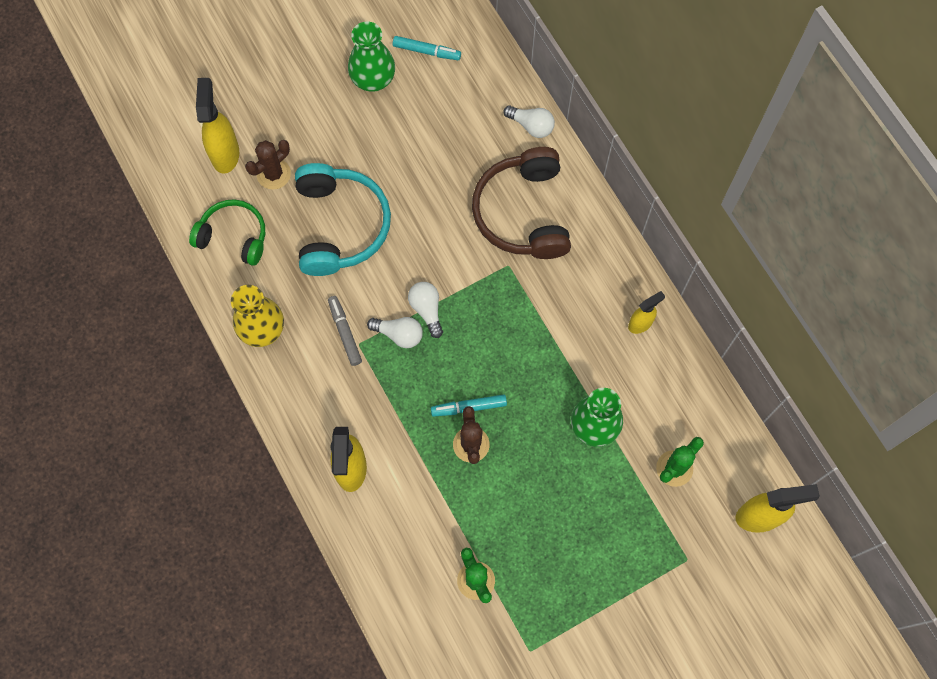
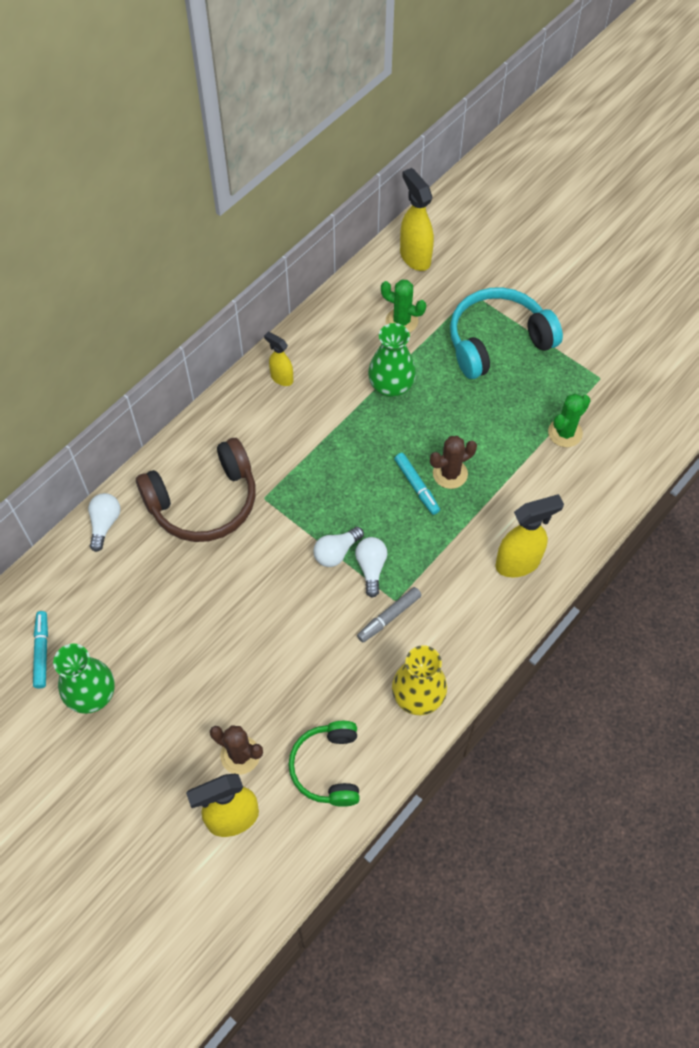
camera: 110 degrees left, 10 degrees down
turquoise headphones [295,163,391,276] -> turquoise headphones moved to [450,287,563,379]

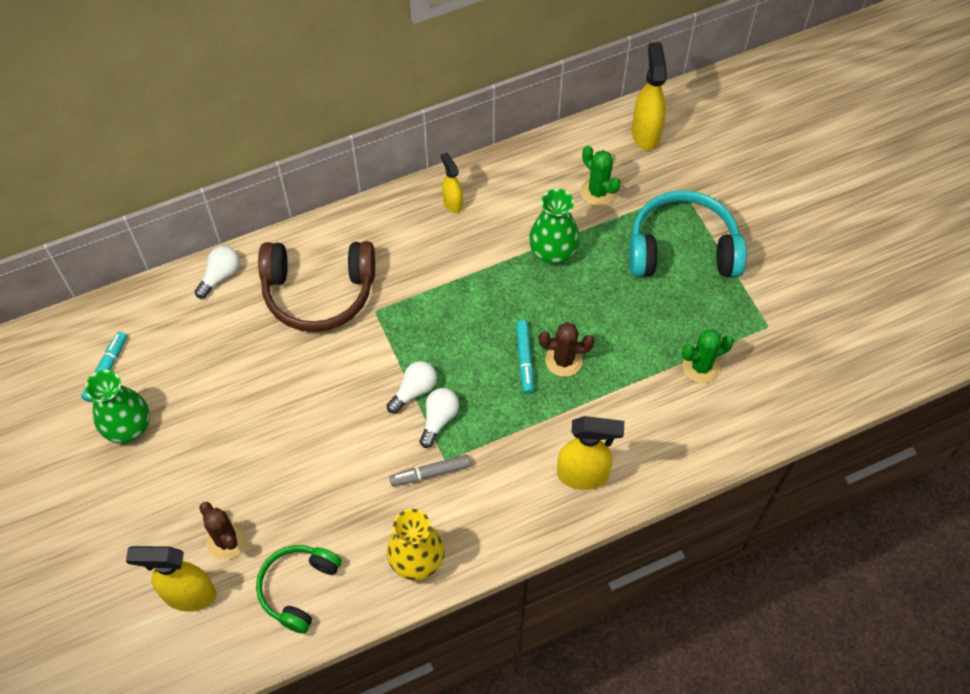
camera: 25 degrees right, 0 degrees up
white light bulb [314,527,364,567] -> white light bulb turned 150 degrees clockwise [387,361,437,414]

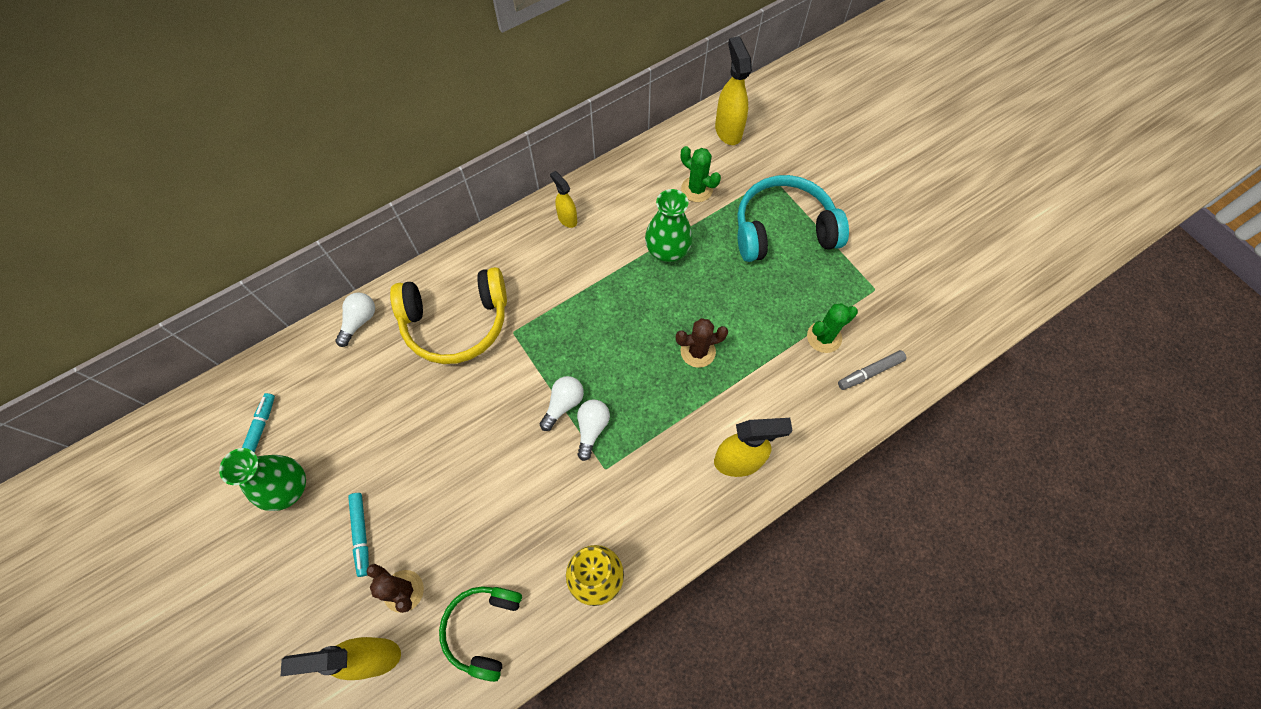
camera: 10 degrees left, 5 degrees up
brown headphones [258,241,375,332] -> yellow headphones [390,267,507,364]
grey marker [389,455,471,486] -> grey marker moved to [838,350,907,390]
turquoise marker [516,320,534,393] -> turquoise marker moved to [348,493,369,577]

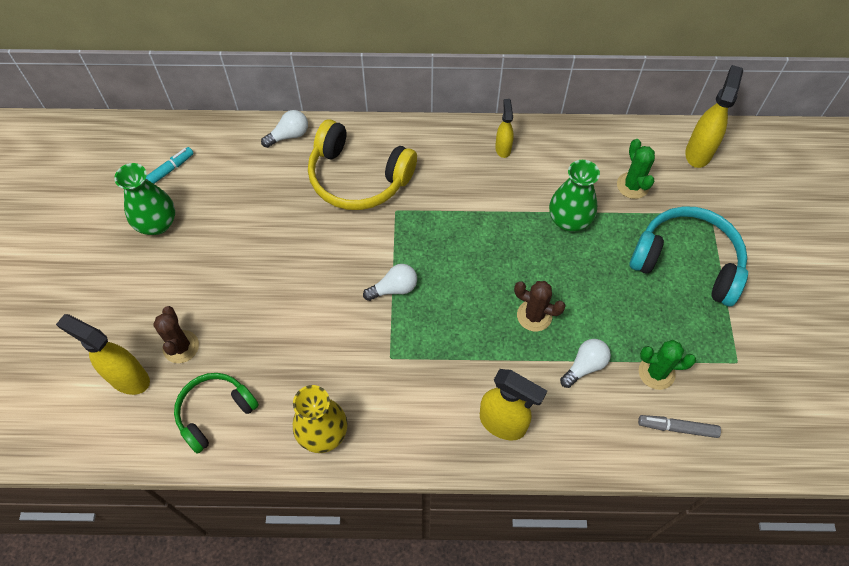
camera: 35 degrees right, 5 degrees down
turquoise marker [348,493,369,577] -> none
white light bulb [577,399,610,461] -> white light bulb moved to [560,339,611,388]

